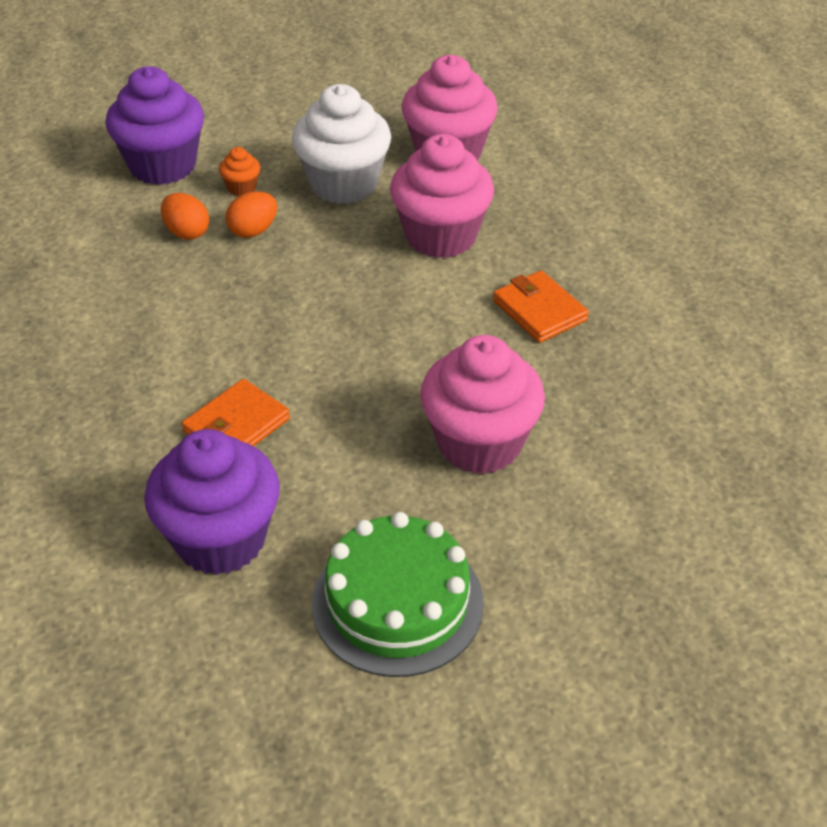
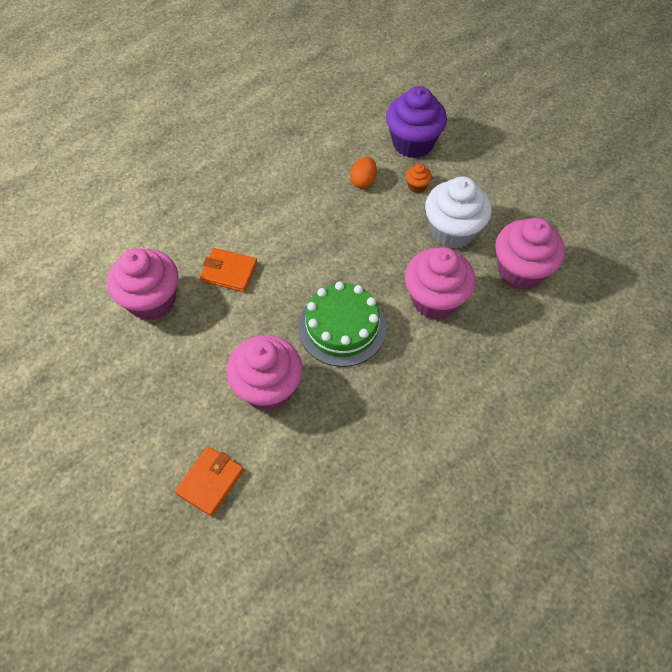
camera: 65 degrees right, 15 degrees up
purple cupcake [144,429,280,575] -> pink cupcake [107,248,178,321]
orange egg [226,191,277,238] -> none
green cake [312,512,484,677] -> green cake moved to [298,282,386,367]
orange wallet [493,270,589,343] -> orange wallet moved to [175,446,244,516]

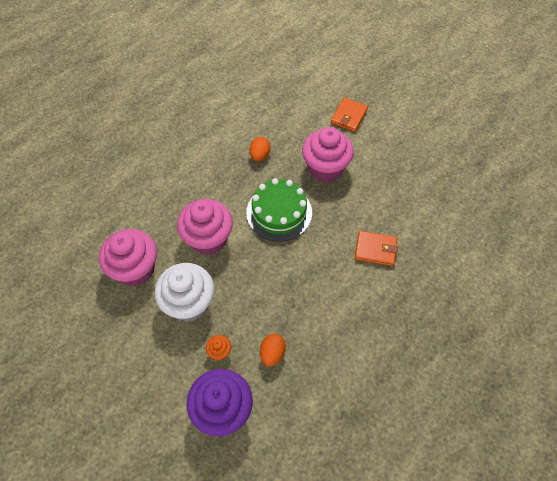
camera: 175 degrees right, 0 degrees up
pink cupcake [107,248,178,321] -> none
none -> orange egg [250,137,270,161]

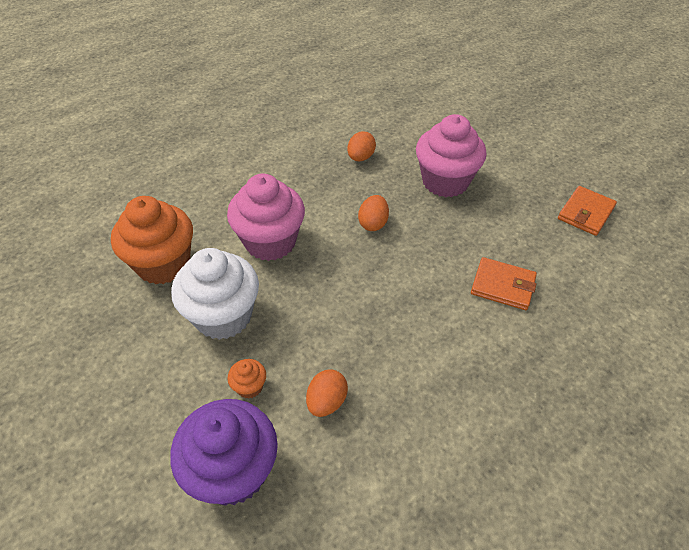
camera: 10 degrees right, 10 degrees down
pink cupcake [99,229,157,286] -> orange cupcake [111,196,193,284]
green cake [246,178,312,242] -> orange egg [358,195,389,231]
orange wallet [331,98,368,132] -> orange wallet moved to [558,186,617,236]

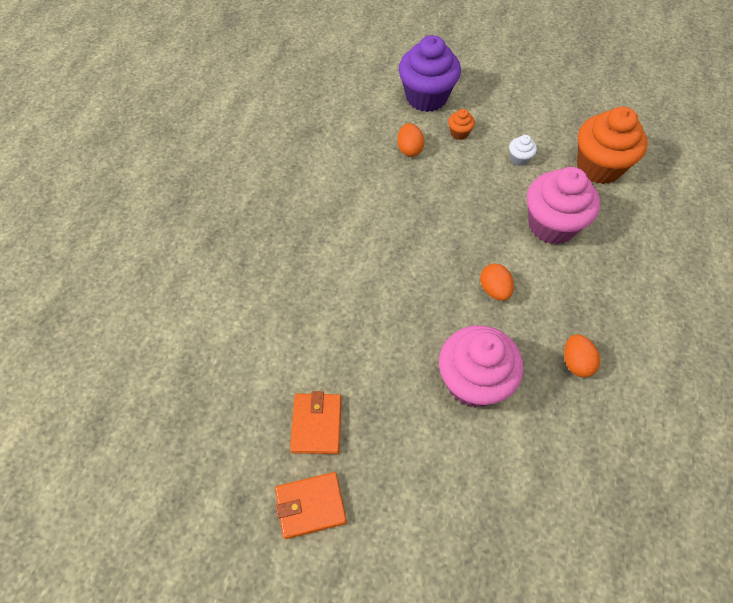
camera: 145 degrees right, 10 degrees up
white cupcake [171,248,259,340] -> white cupcake [509,135,537,166], size x0.42
orange wallet [471,257,537,310] -> orange wallet moved to [275,472,347,539]

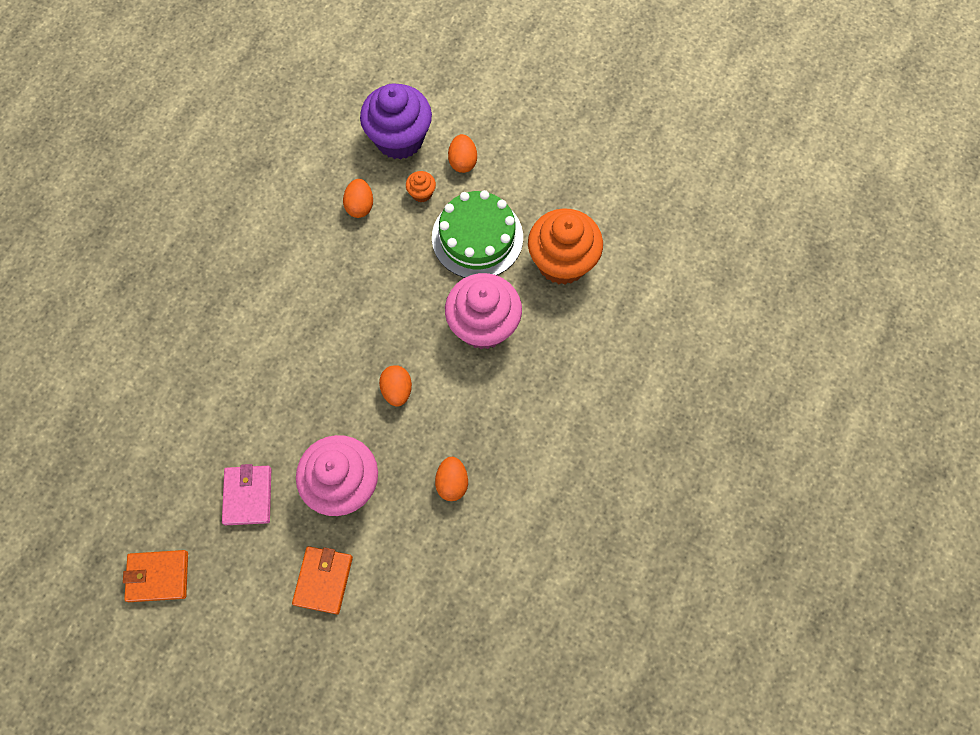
camera: 10 degrees right, 10 degrees up
orange wallet [290,391,342,454] -> orange wallet moved to [292,546,353,614]
white cupcake [509,135,537,166] -> green cake [432,190,523,278]
none -> pink wallet [222,464,271,525]
none -> orange egg [448,134,477,173]

